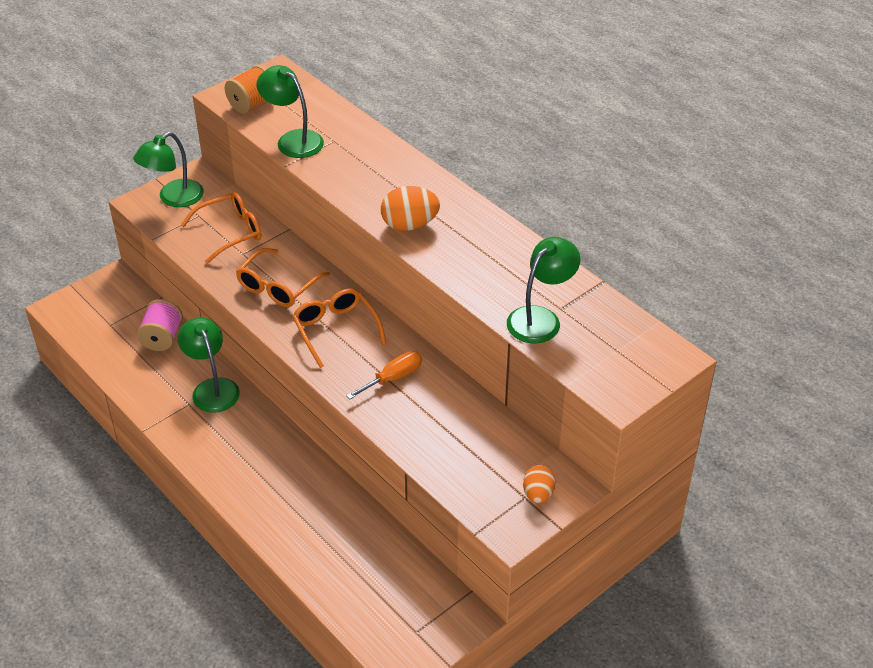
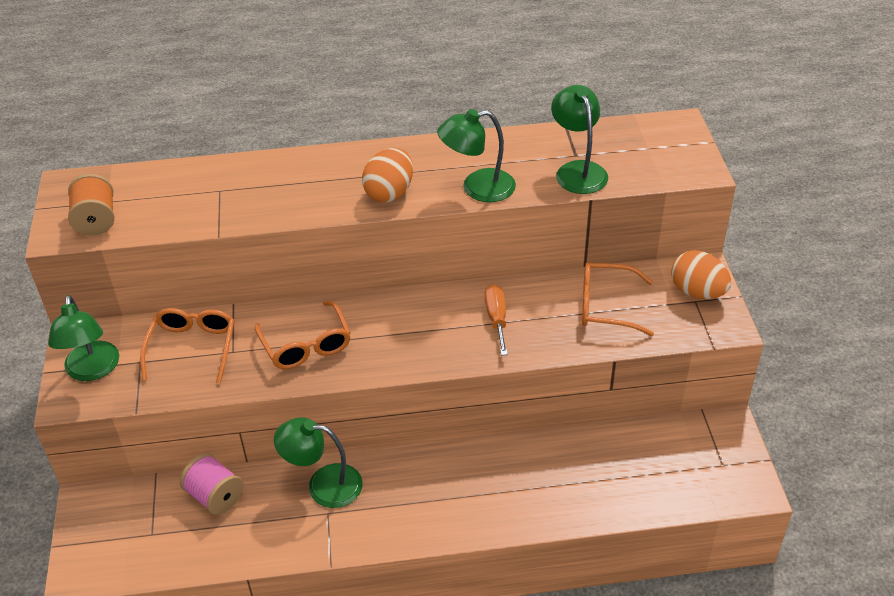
camera: 55 degrees left, 0 degrees up
green lamp [256,65,324,158] -> green lamp moved to [437,109,516,202]
orange glasses [292,289,386,368] -> orange glasses moved to [582,262,654,336]
orange egg [523,465,556,504] -> orange egg [671,250,731,299], size x1.53

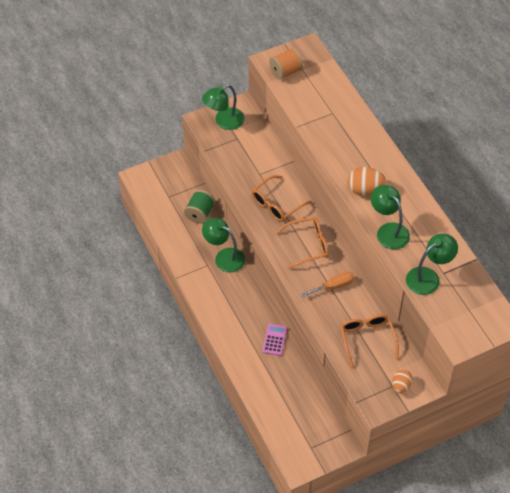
camera: 70 degrees right, 10 degrees up
orange glasses [140,308,234,384] -> orange glasses moved to [276,217,329,269]
pink spool [180,453,244,515] -> green spool [184,190,215,224]
green lamp [274,417,363,508] -> green lamp turned 45 degrees counterclockwise [202,218,245,273]
orange egg [671,250,731,299] -> orange egg [392,369,413,393], size x0.66
none -> pink calculator [263,324,287,356]

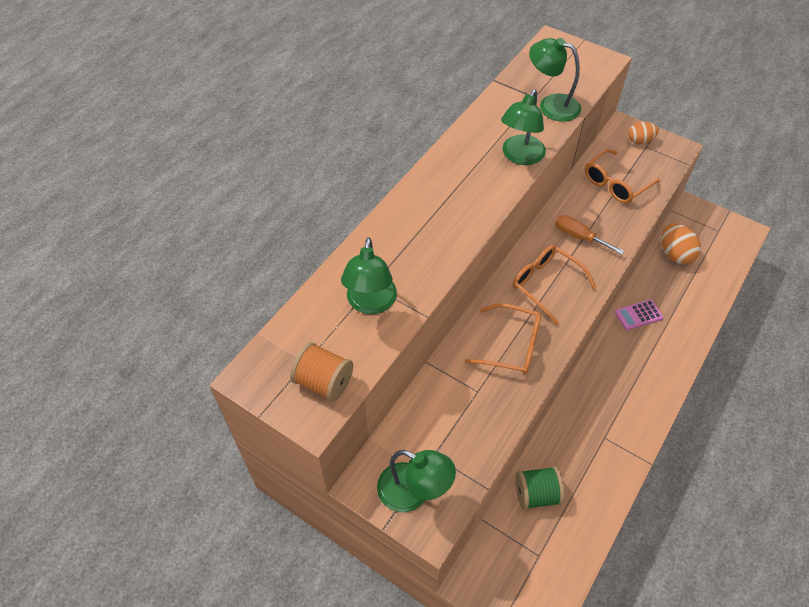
camera: 120 degrees left, 0 degrees up
green lamp [202,218,245,273] -> green lamp moved to [341,237,397,314]
orange egg [347,167,386,196] -> orange egg moved to [661,223,701,264]

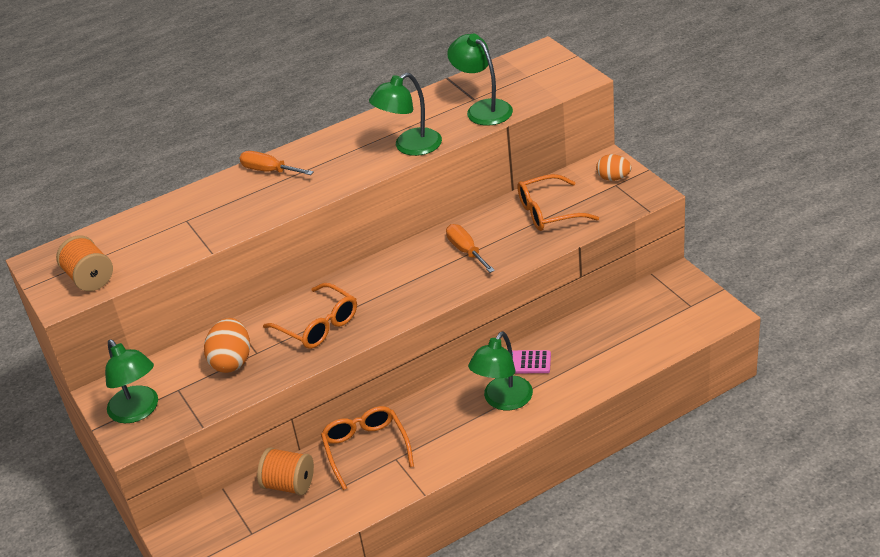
camera: 30 degrees right, 15 degrees down
green lamp [341,237,397,314] -> green lamp moved to [468,331,533,410]
orange glasses [513,245,596,325] -> orange glasses moved to [321,406,414,490]
green spool [515,466,565,510] -> orange spool [257,447,314,496]
orange egg [661,223,701,264] -> orange egg moved to [204,318,250,373]
none -> orange screwdriver [239,151,314,175]

